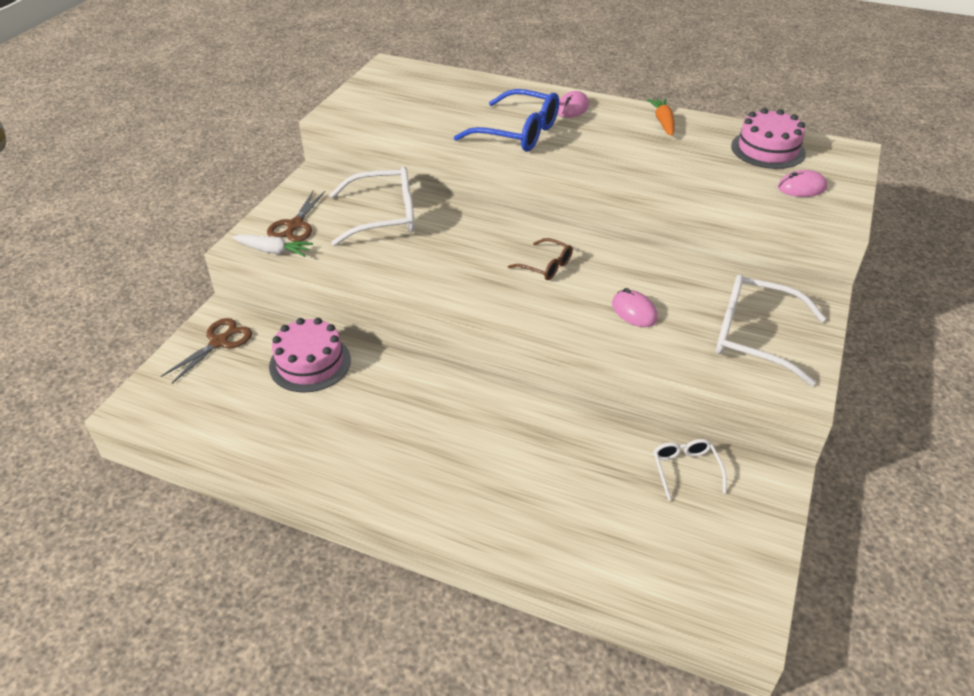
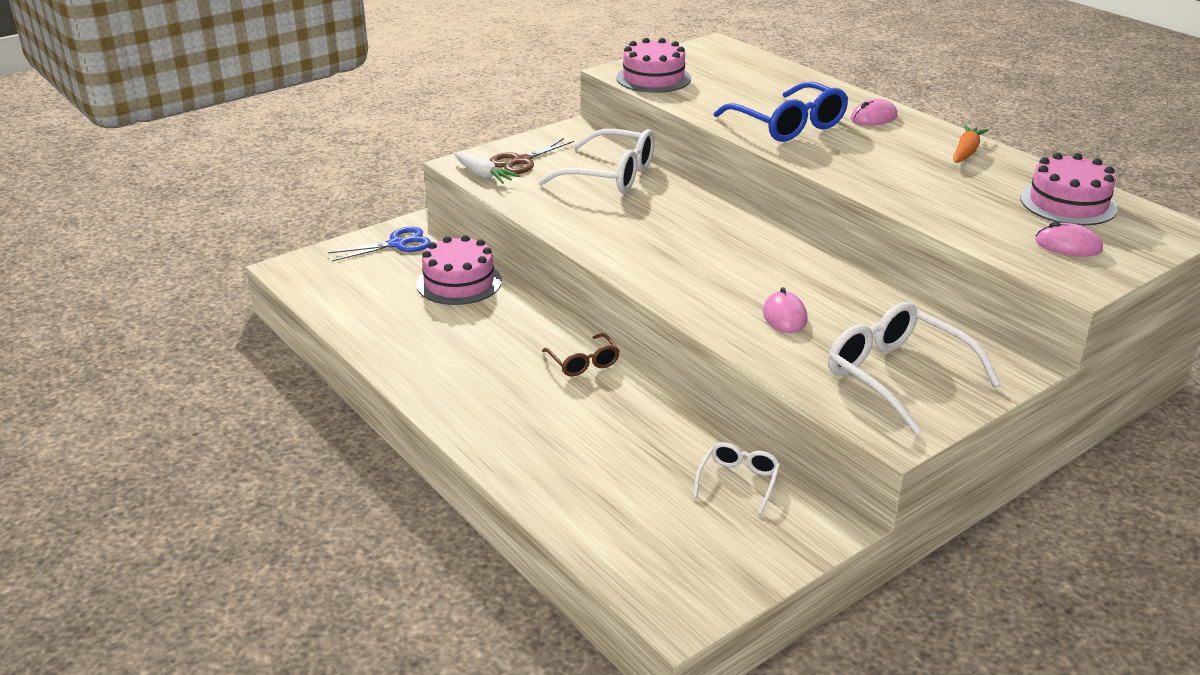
camera: 30 degrees right, 10 degrees down
brown scissors [161,318,252,383] -> blue scissors [328,227,431,261]
brown glasses [508,238,573,280] -> brown glasses moved to [542,333,620,377]
none -> pink cake [616,38,691,93]

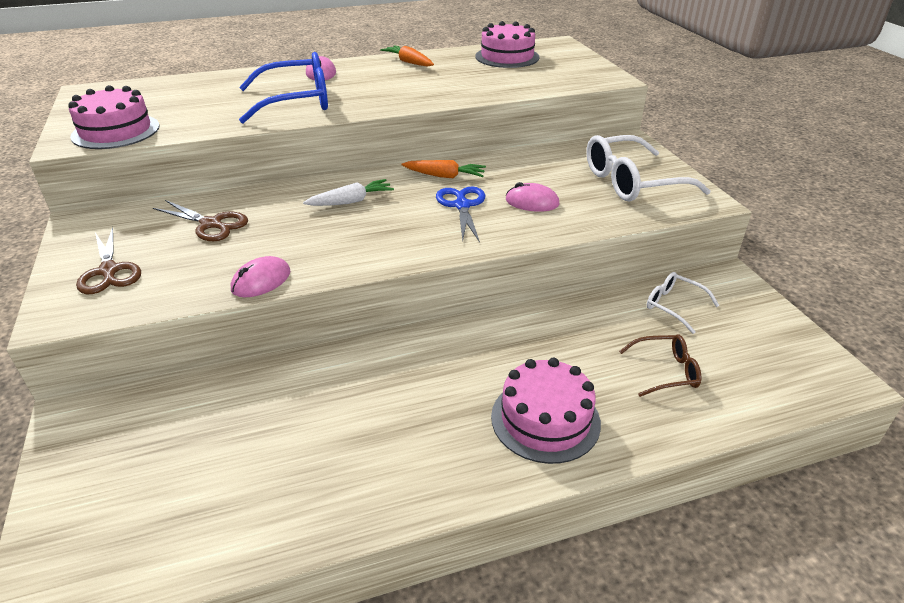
camera: 70 degrees left, 5 degrees up
blue scissors [328,227,431,261] -> blue scissors moved to [436,186,485,243]
pink cake [416,235,502,305] -> pink cake moved to [491,358,601,464]
white carrot [454,152,520,184] -> white carrot moved to [303,179,394,206]
white glasses [538,129,655,193] -> brown scissors [153,200,248,241]
brown glasses [542,333,620,377] -> brown glasses moved to [619,335,701,397]
pink mouse [1035,222,1103,257] -> pink mouse moved to [231,256,290,297]
none -> orange carrot [402,160,486,178]

